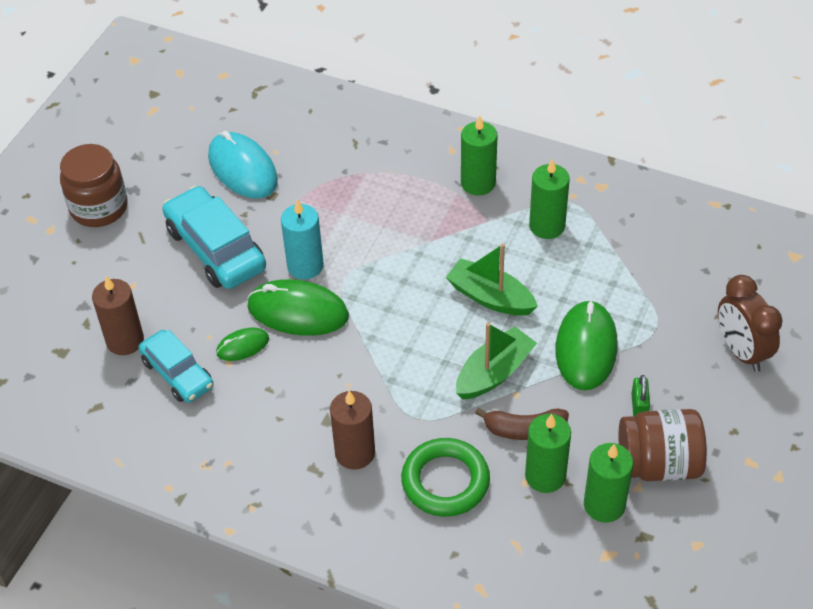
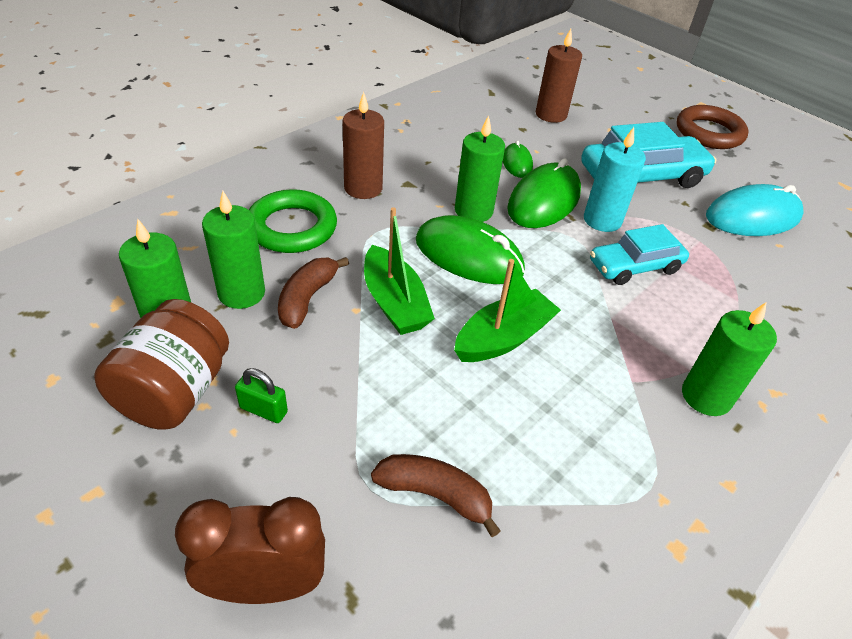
camera: 105 degrees right, 5 degrees down
brown jar [60,144,128,227] -> brown ring [677,105,748,149]
turquoise car [138,330,214,403] -> turquoise car moved to [590,224,689,285]
green candle [529,158,570,239] -> green candle moved to [455,115,505,222]
green mouse [556,300,618,390] -> green mouse moved to [416,215,525,284]
none -> brown banana [371,454,501,537]

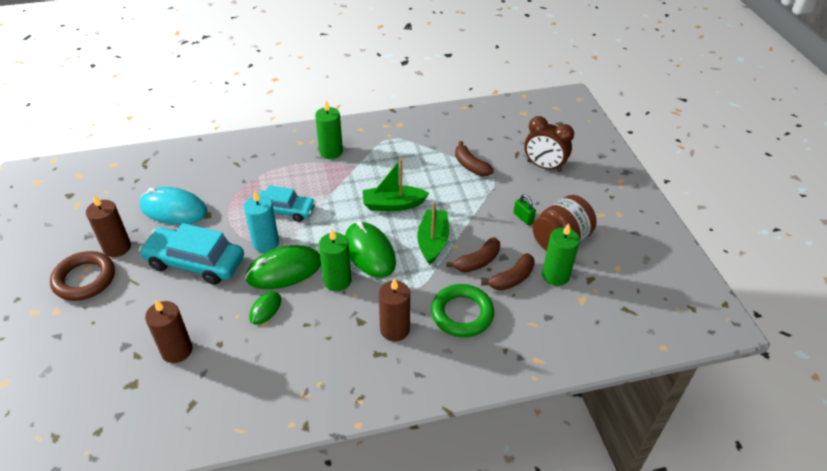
camera: 145 degrees left, 0 degrees up
green candle [202,191,265,309] -> brown banana [481,253,535,291]
none -> brown candle [86,195,131,257]

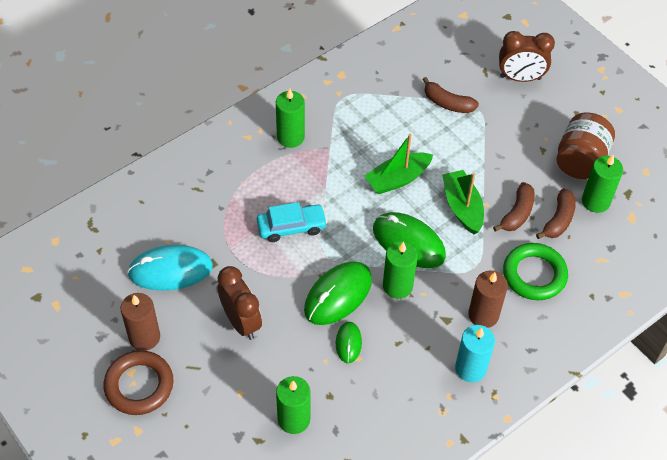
camera: 25 degrees left, 10 degrees up
turquoise car [139,223,244,285] -> brown clock [217,266,262,340]
brown candle [145,300,193,363] -> green candle [276,376,311,434]
turquoise candle [244,191,279,252] -> turquoise candle moved to [455,325,495,382]
green padlock [514,194,536,225] -> none

